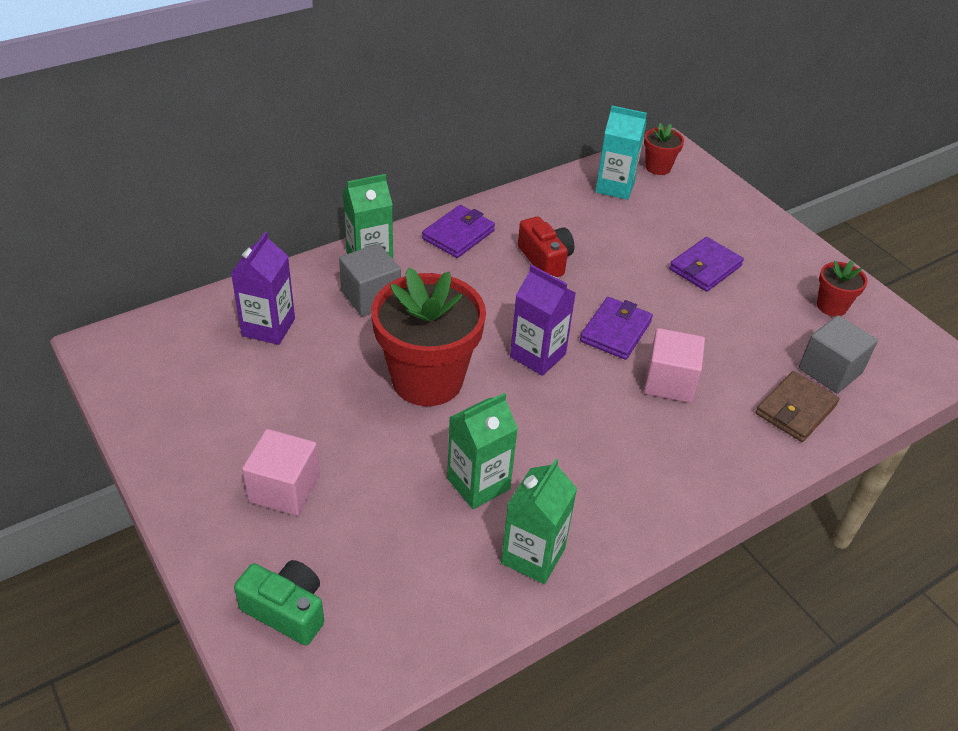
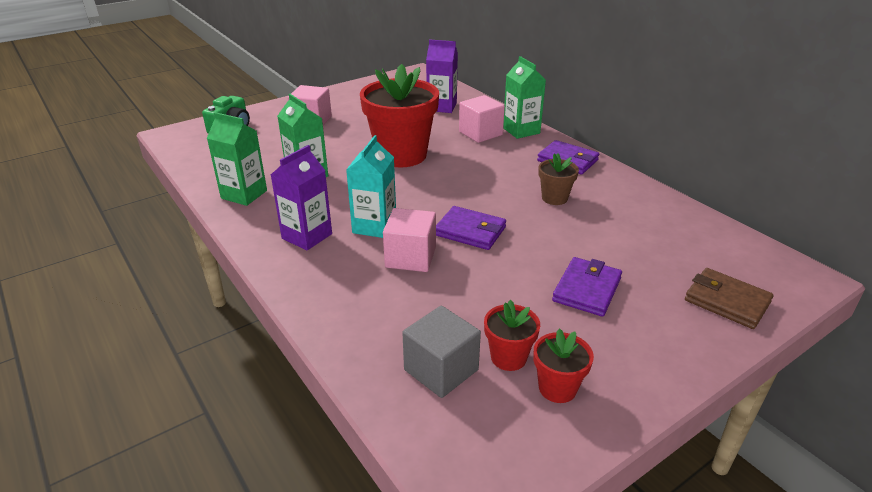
camera: 90 degrees right, 10 degrees down
grey cube [339,244,401,316] -> pink cube [459,95,505,143]
purple carton [510,265,576,376] -> purple carton moved to [271,145,332,251]
red camera [518,216,575,277] -> brown flower pot [538,153,579,205]
turquoise carton [595,106,647,200] -> turquoise carton moved to [346,135,396,238]
red flower pot [644,123,684,175] -> red flower pot moved to [484,300,540,371]
purple wallet [669,237,744,292] -> purple wallet turned 75 degrees clockwise [552,257,622,317]
brown wallet [755,371,840,442] -> brown wallet moved to [685,268,774,329]

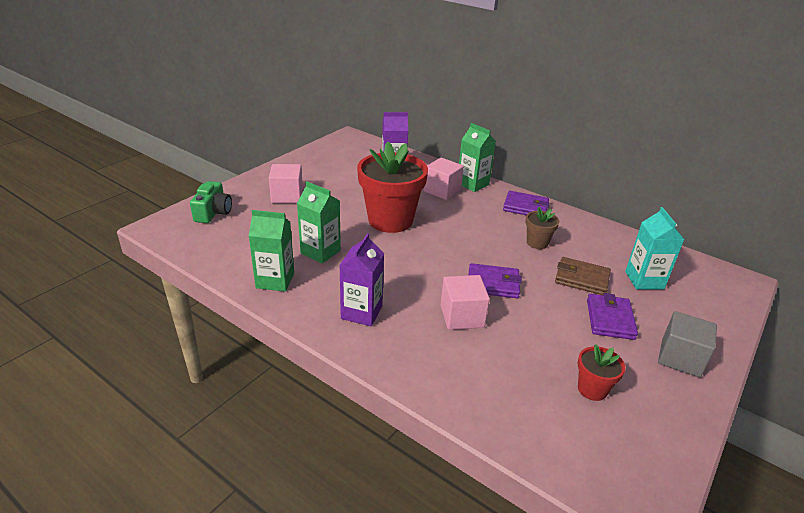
camera: 20 degrees left, 0 degrees up
turquoise carton [346,135,396,238] -> turquoise carton moved to [625,207,685,289]
grey cube [402,306,481,398] -> grey cube moved to [658,311,717,378]
red flower pot [534,328,594,403] -> none
brown wallet [685,268,774,329] -> brown wallet moved to [555,257,611,295]

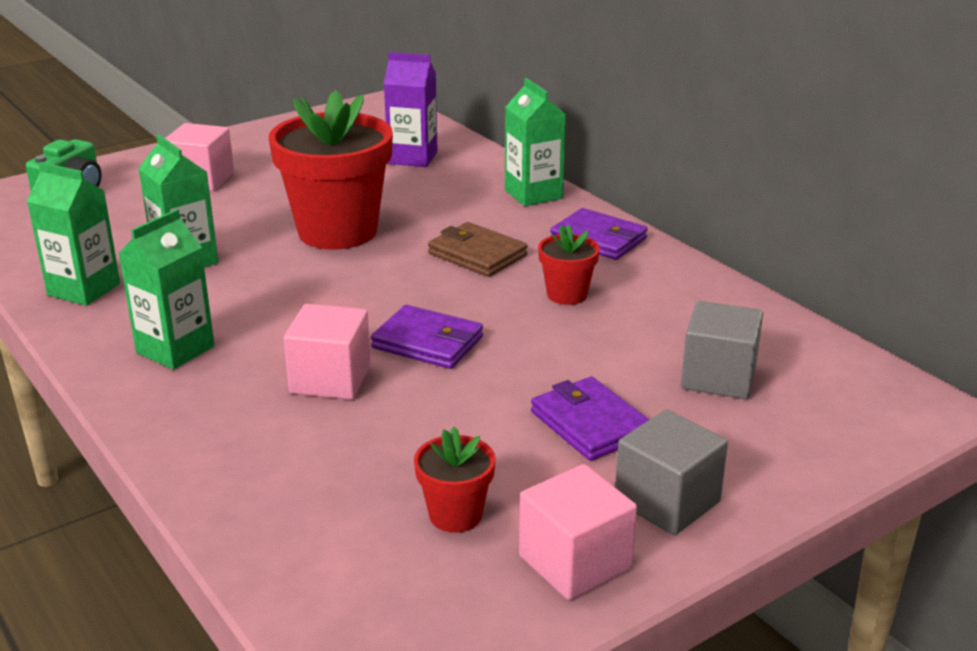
camera: 20 degrees right, 5 degrees down
purple carton [340,233,384,326] -> green carton [118,209,215,370]
pink cube [424,158,464,200] -> pink cube moved to [519,464,637,600]
brown flower pot [525,207,559,249] -> red flower pot [538,225,600,305]
brown wallet [555,257,611,295] -> brown wallet moved to [428,222,528,277]
purple wallet [587,293,638,340] -> purple wallet turned 60 degrees counterclockwise [531,377,649,461]
turquoise carton [625,207,685,289] -> grey cube [681,301,763,399]

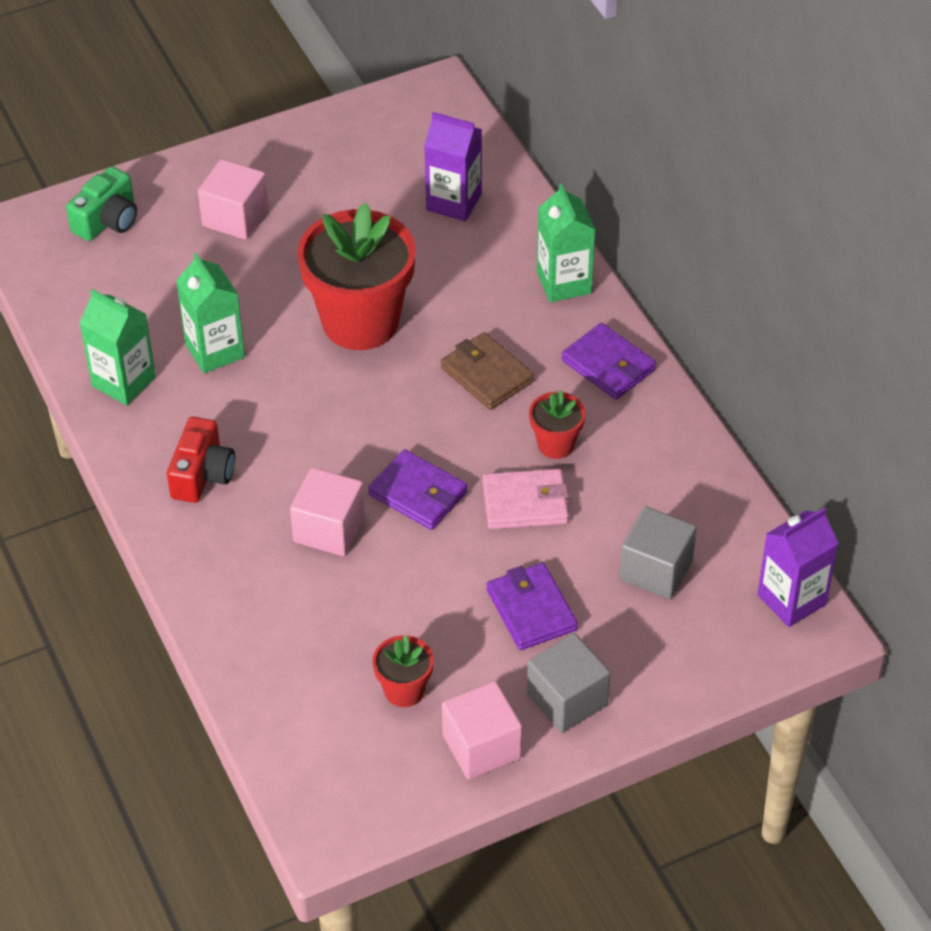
camera: 10 degrees right, 20 degrees up
green carton [118,209,215,370] -> red camera [167,417,235,503]
none -> pink wallet [483,469,569,529]
none -> purple carton [757,507,839,627]

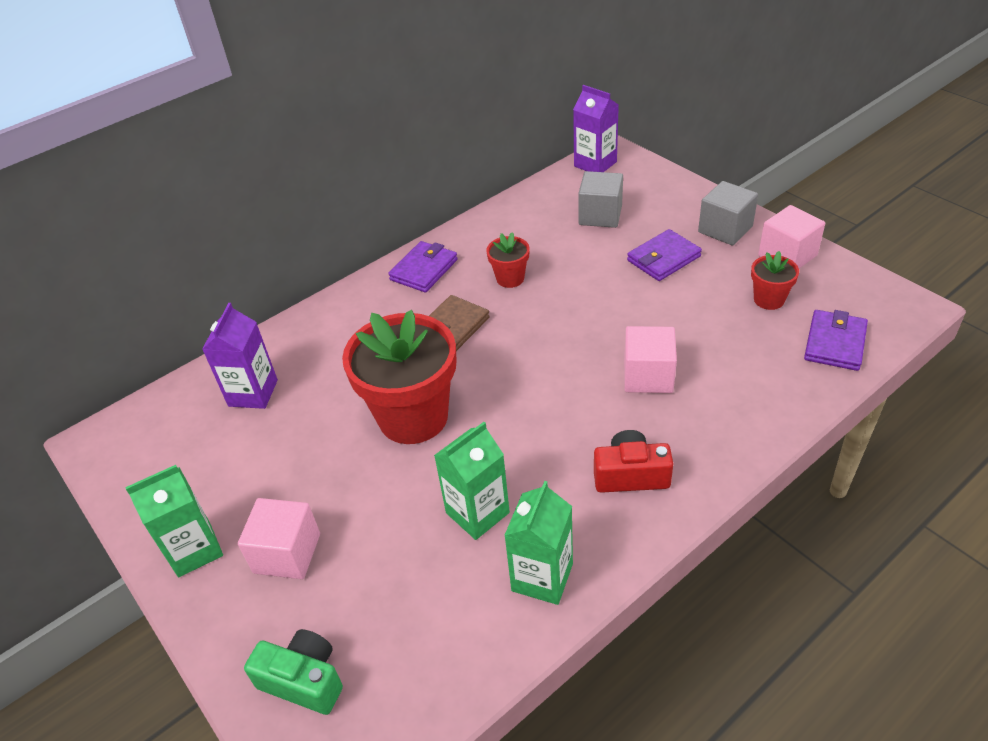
camera: 100 degrees left, 5 degrees down
purple wallet [368,449,468,530] -> purple wallet moved to [804,310,868,371]
pink wallet [483,469,569,529] -> none
green carton [537,184,596,302] -> green carton moved to [125,465,223,577]

